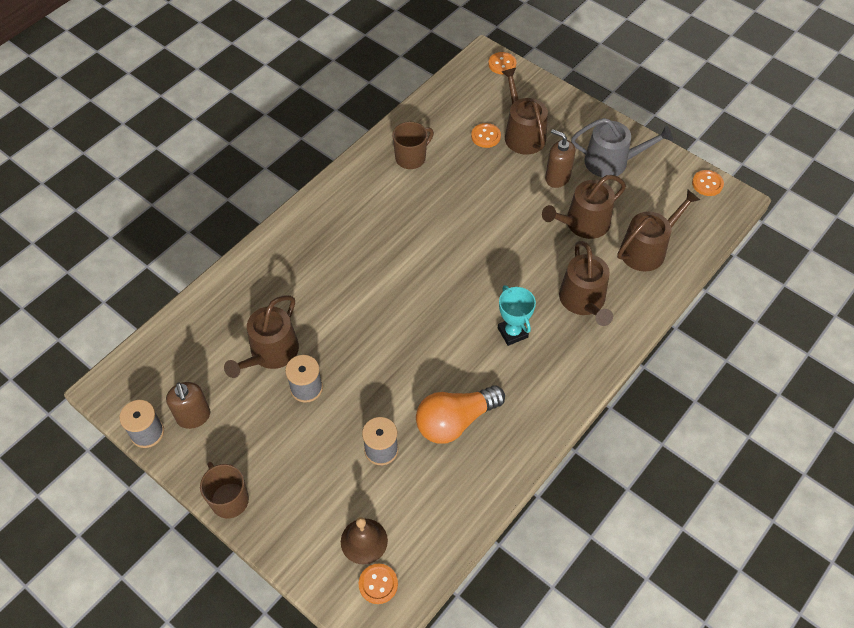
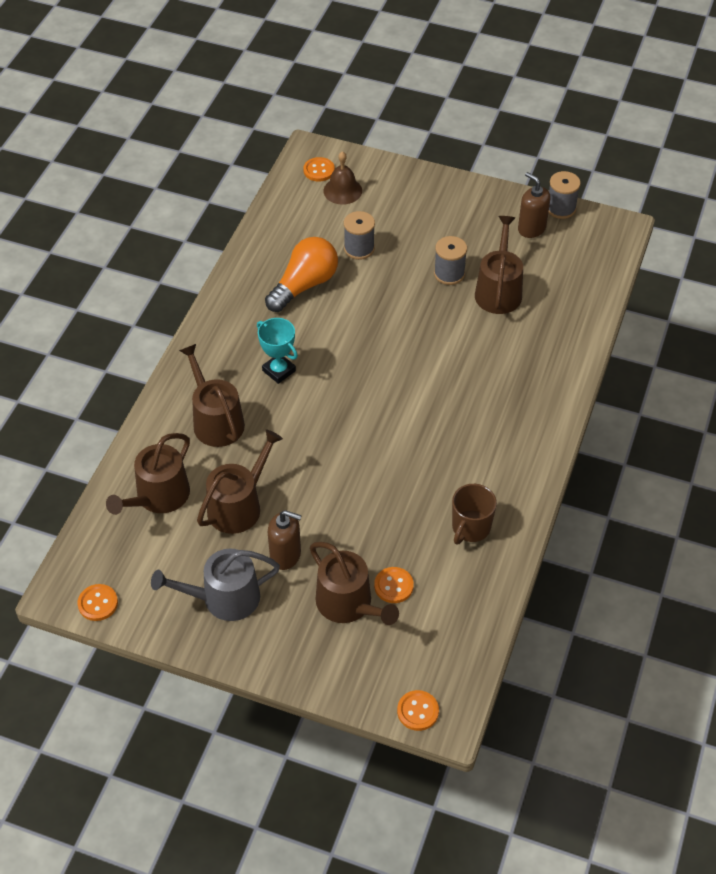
camera: 160 degrees right, 5 degrees down
brown mug [200,462,249,518] -> none

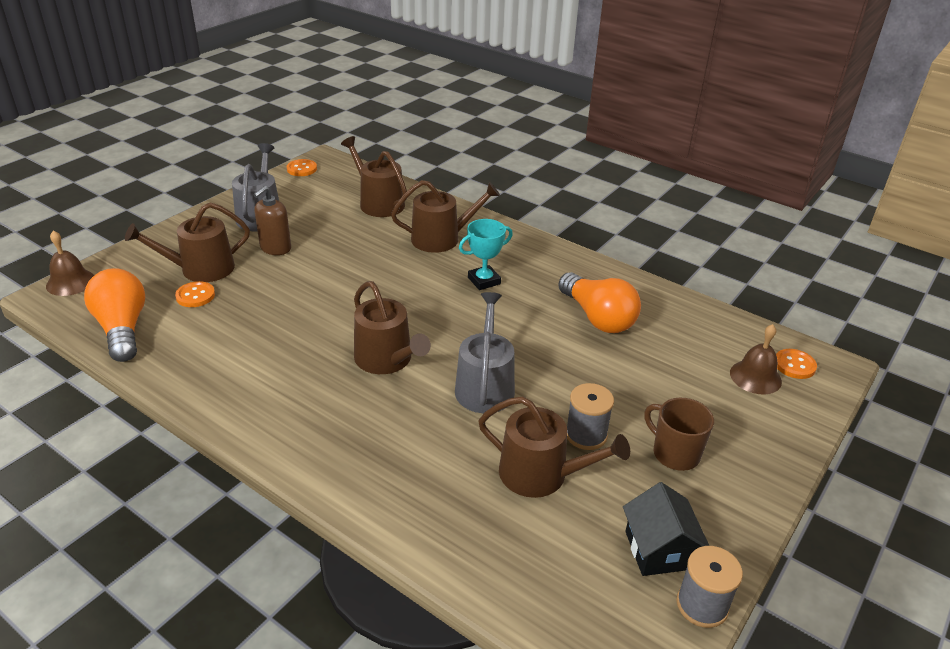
camera: 105 degrees right, 15 degrees down
brown watering can [197,429,283,534] -> brown watering can moved to [354,281,431,374]
grey spool [344,211,375,260] -> none
orange button [397,690,439,731] -> brown bell [46,230,94,296]
brown mug [452,484,497,544] -> brown mug moved to [644,398,714,471]
brown soap dispenser [518,172,551,238] -> black house [623,482,709,576]
none -> orange light bulb [84,268,145,362]
none -> grey watering can [455,292,515,413]

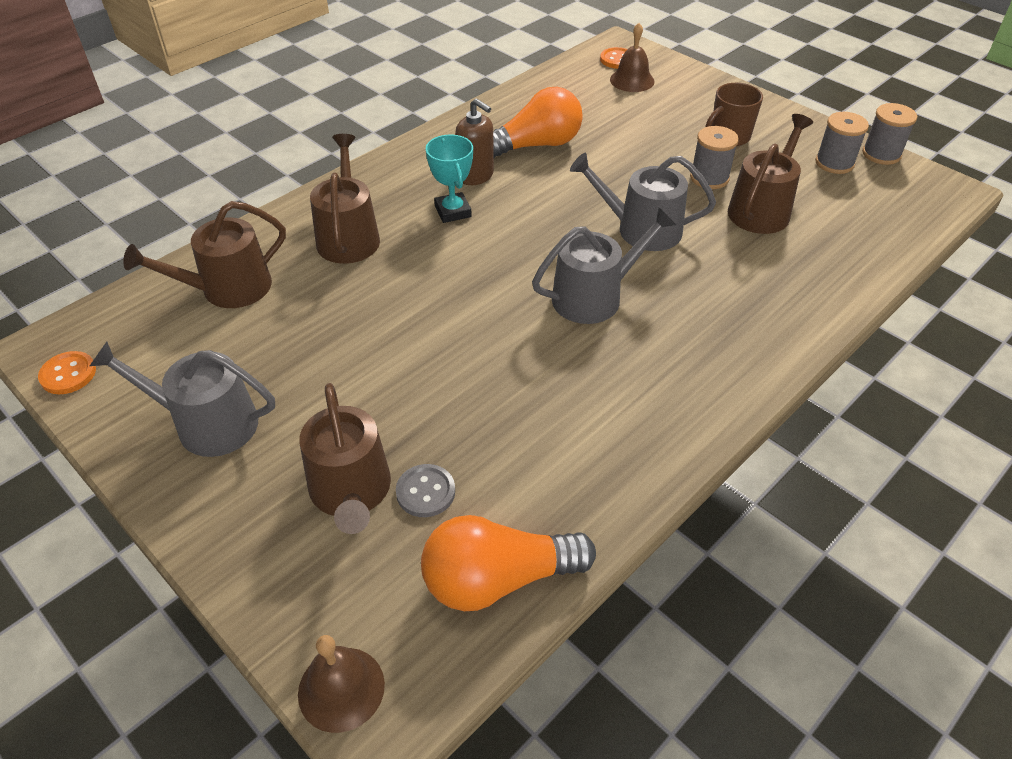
camera: 80 degrees left, 10 degrees up
orange button [175,281,215,307] -> grey button [396,464,455,517]
brown soap dispenser [253,186,291,255] -> brown soap dispenser moved to [455,98,494,185]
brown watering can [354,281,431,374] -> grey watering can [532,207,676,324]
black house [623,482,709,576] -> grey spool [815,112,869,174]

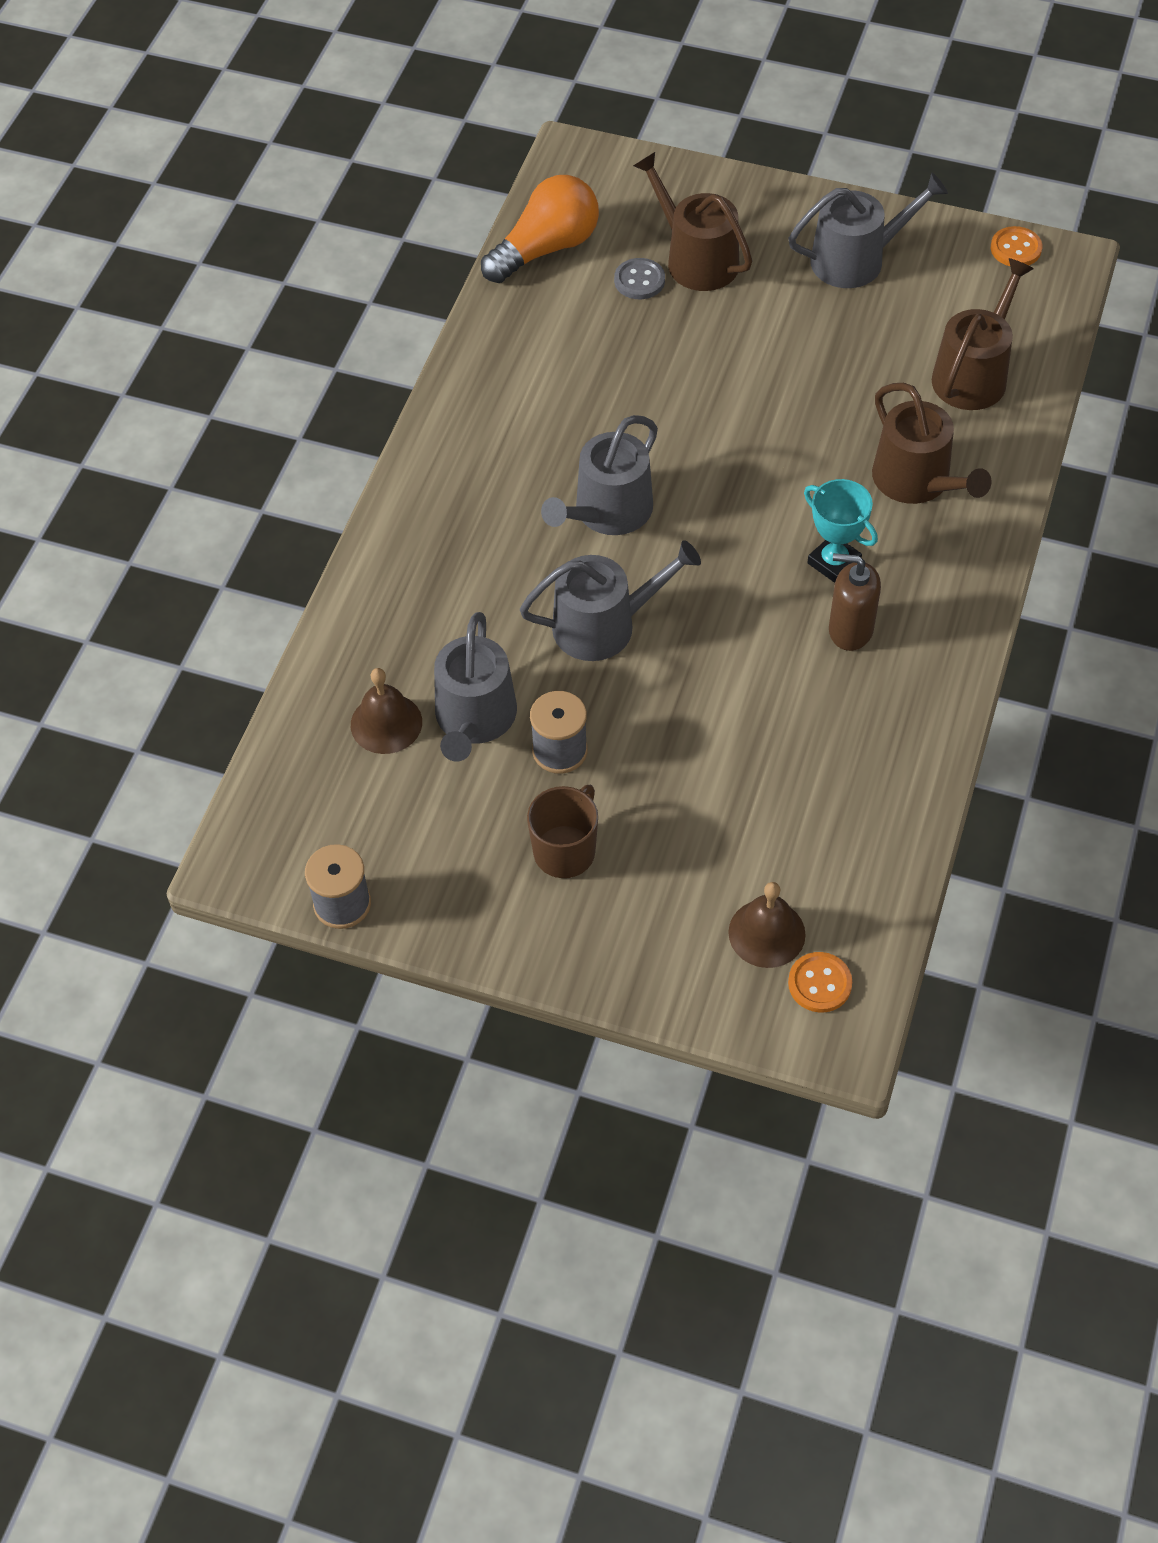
camera: 155 degrees right, 10 degrees up
brown bell [298,635,385,733] -> brown bell moved to [351,668,422,754]
orange light bulb [493,87,583,158] -> none
brown watering can [728,114,813,234] -> grey watering can [434,612,517,762]
grey spool [815,112,869,174] -> none

